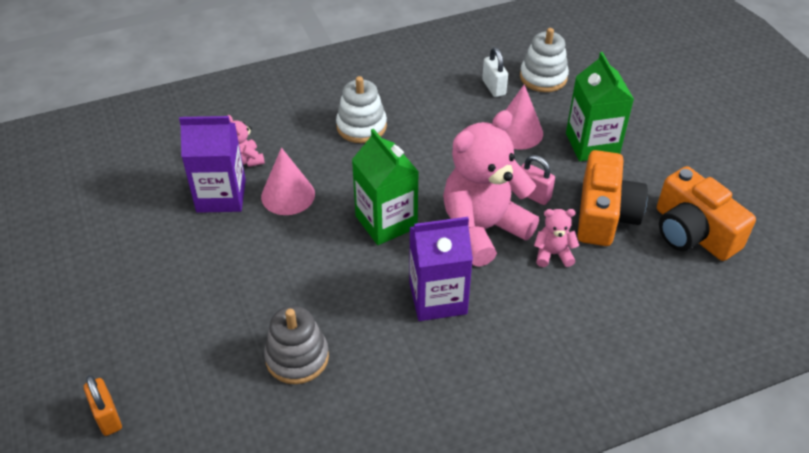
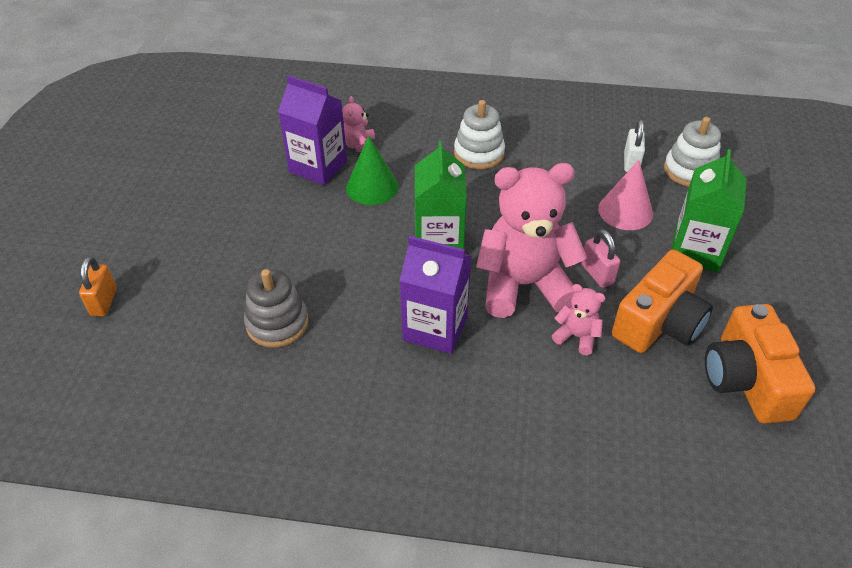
camera: 30 degrees right, 0 degrees up
pink cone [261,148,315,215] -> green cone [346,136,398,205]

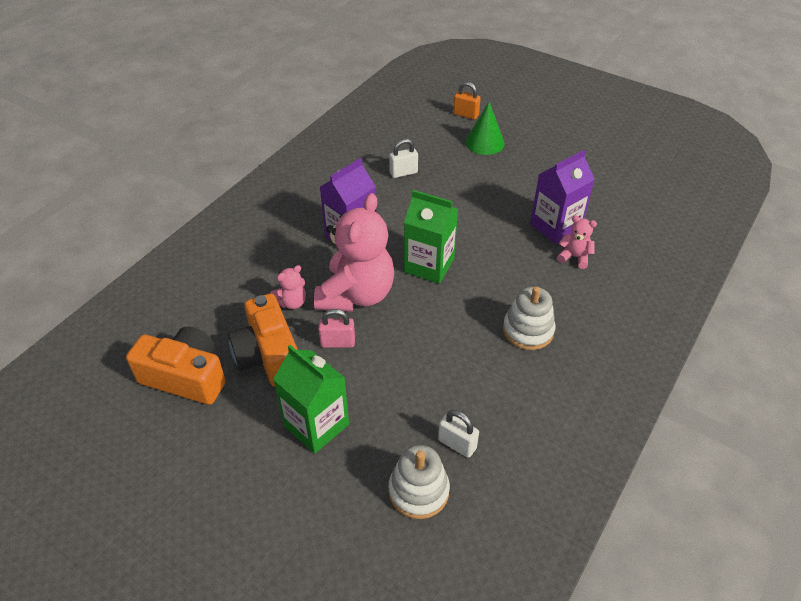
camera: 115 degrees right, 0 degrees up
grey stacking toy [244,269,309,348] -> white padlock [389,139,418,178]
green cone [346,136,398,205] -> green cone moved to [465,102,505,155]
pink cone [598,160,653,230] -> none

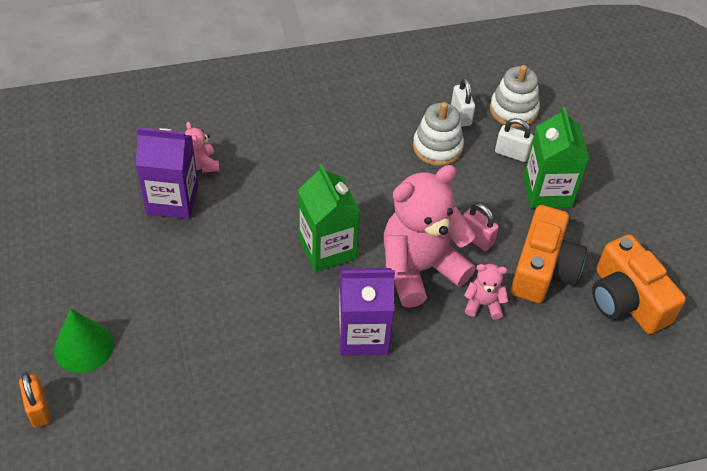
camera: 140 degrees left, 5 degrees up
white padlock [389,139,418,178] -> white padlock moved to [495,118,534,162]
white stacking toy [503,286,555,350] -> white stacking toy moved to [413,102,464,166]

